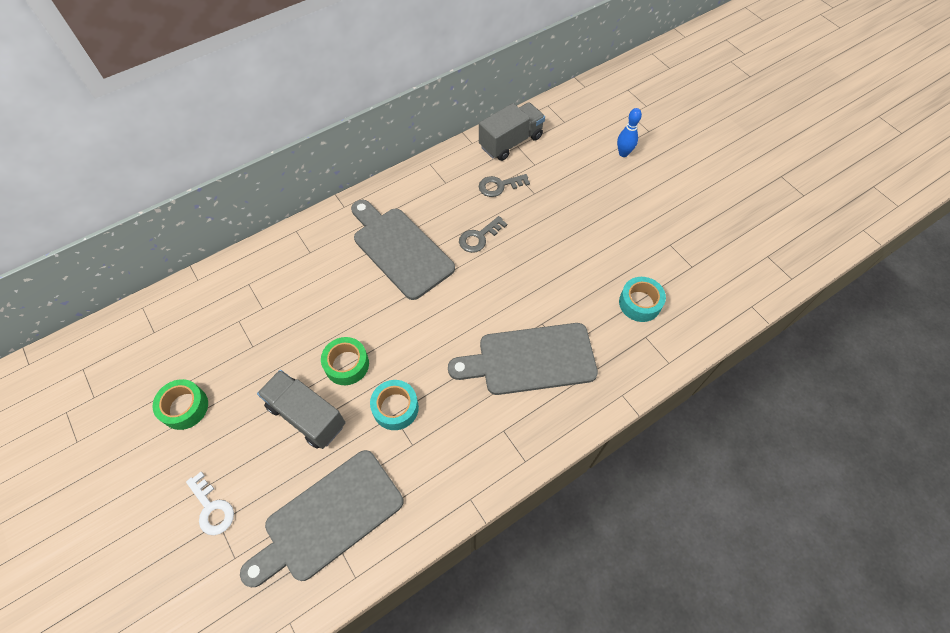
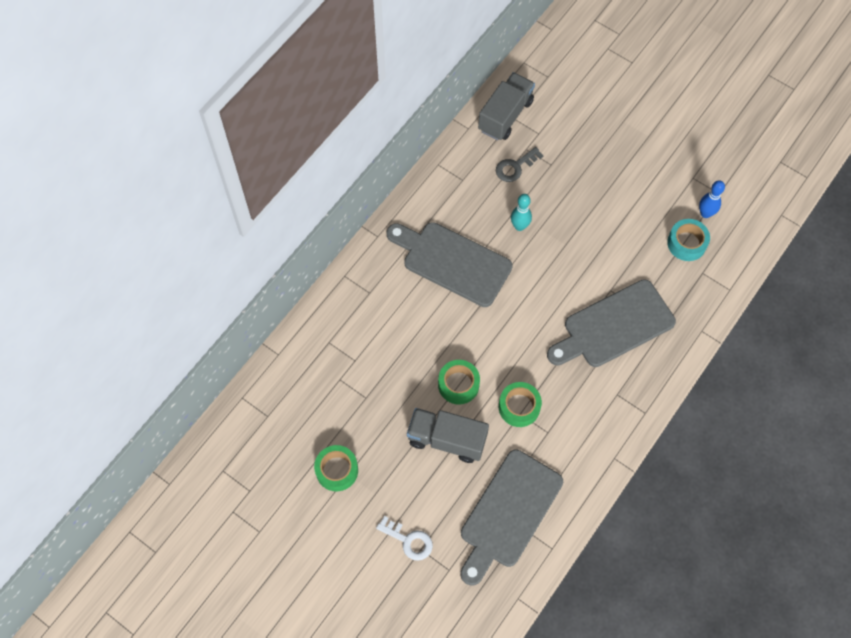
camera: 20 degrees left, 5 degrees up
turquoise tape [370,380,419,430] -> green tape [499,382,542,427]
grey key [459,216,507,253] -> turquoise bowling pin [511,194,532,231]
blue bowling pin [617,108,642,157] -> blue bowling pin moved to [699,180,725,218]

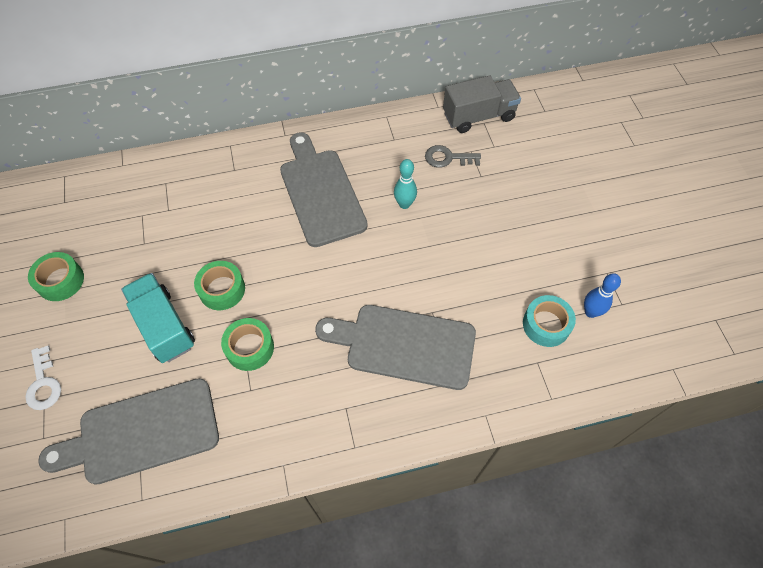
camera: 40 degrees right, 5 degrees down
grey truck [407,408,489,463] -> turquoise truck [121,273,195,363]

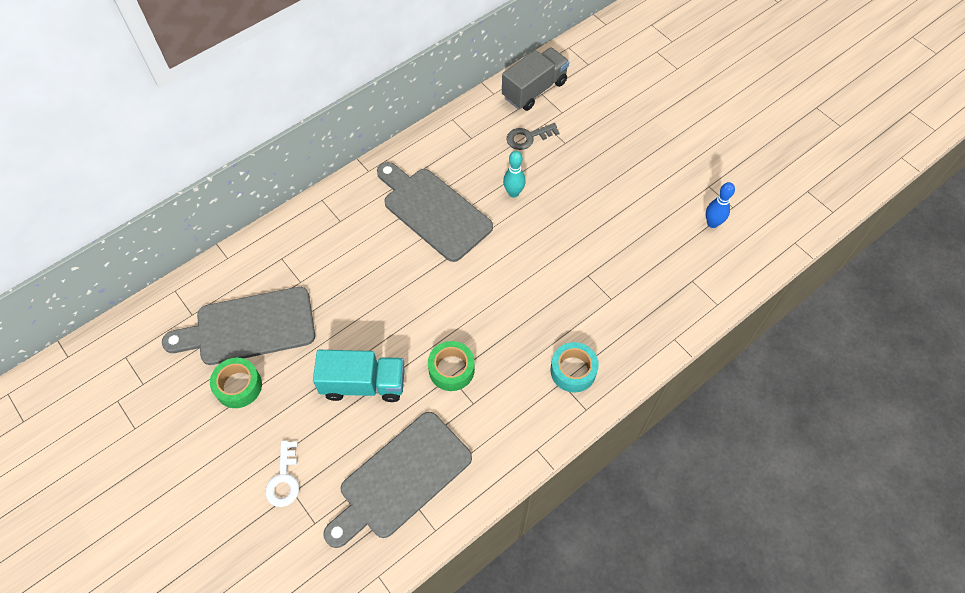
camera: 25 degrees left, 0 degrees up
white key [25,346,61,410] -> white key turned 45 degrees clockwise [265,440,299,507]
turquoise truck [121,273,195,363] -> turquoise truck turned 150 degrees clockwise [313,350,405,402]
green tape [194,261,245,310] -> none
grey cutting board [315,305,476,390] -> grey cutting board moved to [162,287,315,365]
turquoise tape [523,295,576,347] -> turquoise tape moved to [550,342,599,392]

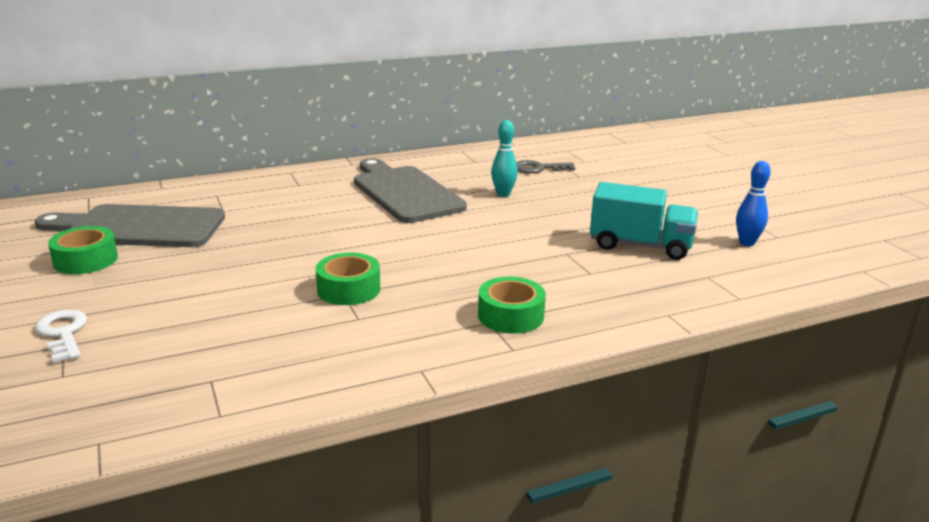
camera: 15 degrees right, 35 degrees down
white key [265,440,299,507] -> white key turned 135 degrees clockwise [35,310,87,363]
turquoise truck [313,350,405,402] -> turquoise truck moved to [590,182,698,260]
grey cutting board [323,412,472,548] -> none
grey truck [502,47,569,111] -> none
turquoise tape [550,342,599,392] -> green tape [478,277,546,334]

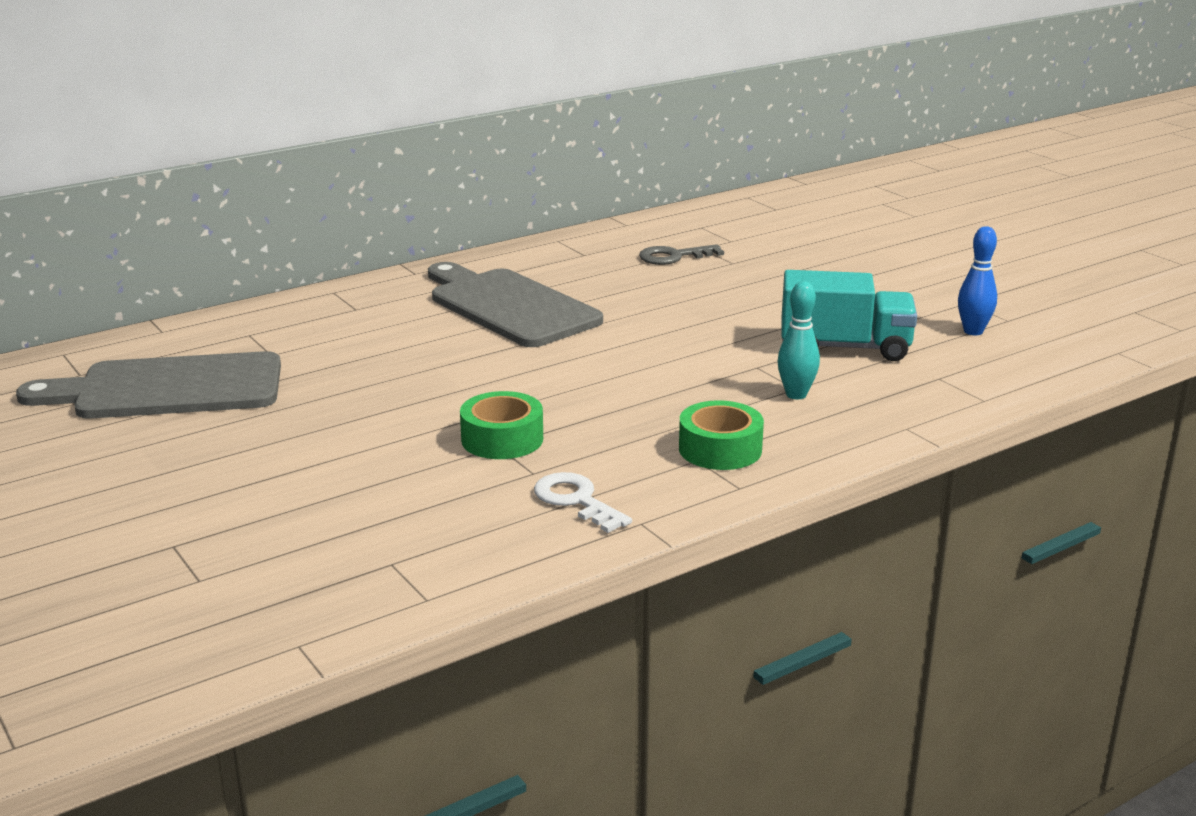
camera: 10 degrees left, 0 degrees up
white key [35,310,87,363] -> white key moved to [534,472,632,533]
green tape [48,226,118,274] -> none
turquoise bowling pin [491,120,518,197] -> turquoise bowling pin moved to [778,281,820,399]

